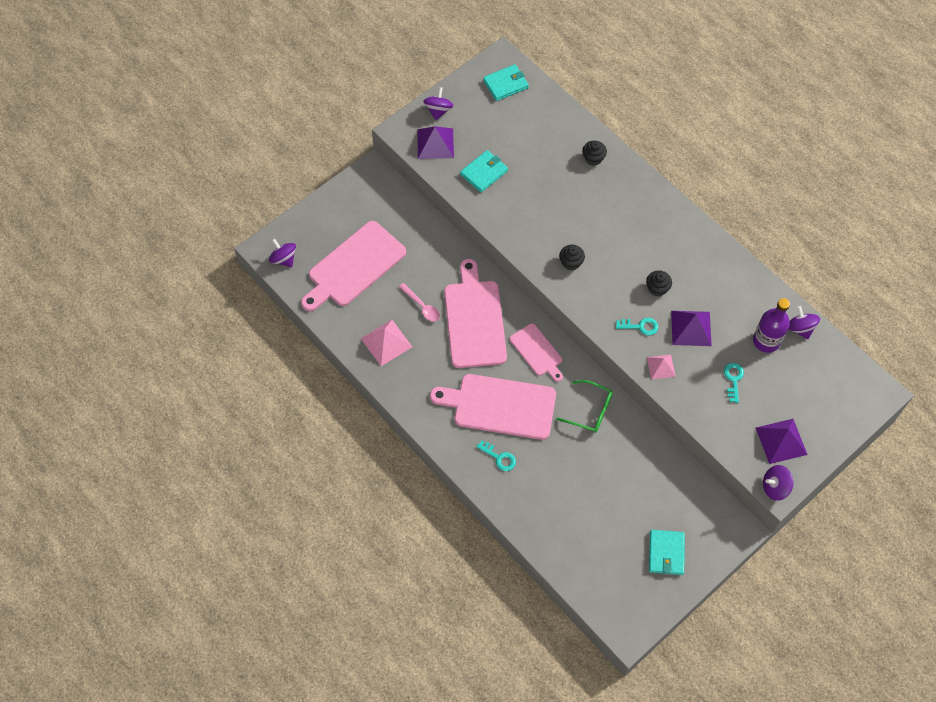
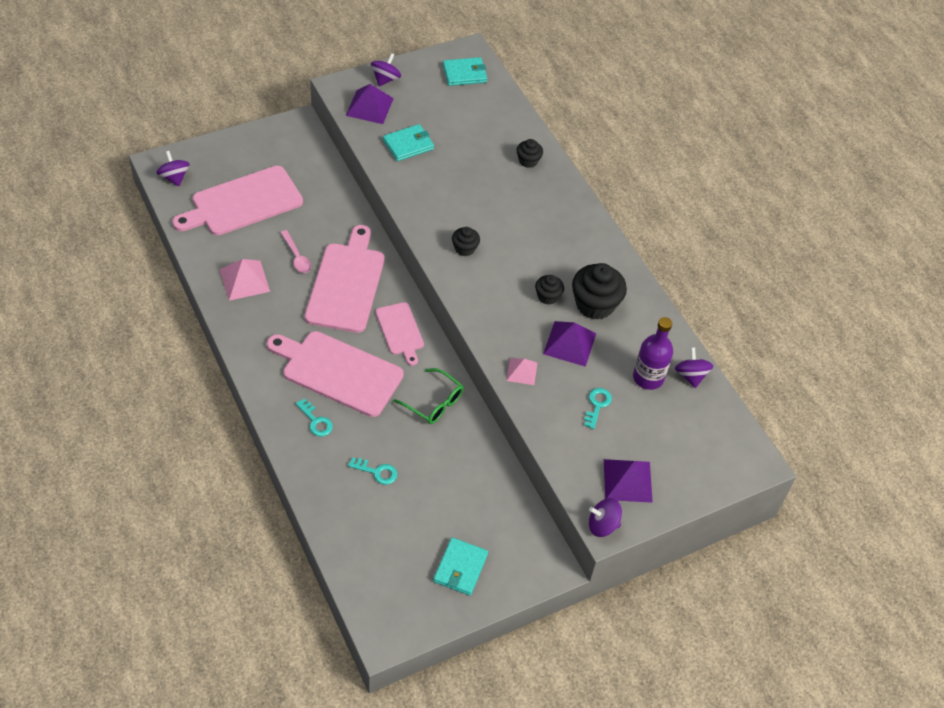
camera: 10 degrees right, 10 degrees down
turquoise key [616,318,659,335] -> turquoise key moved to [348,457,397,485]
none -> black cupcake [572,263,627,320]

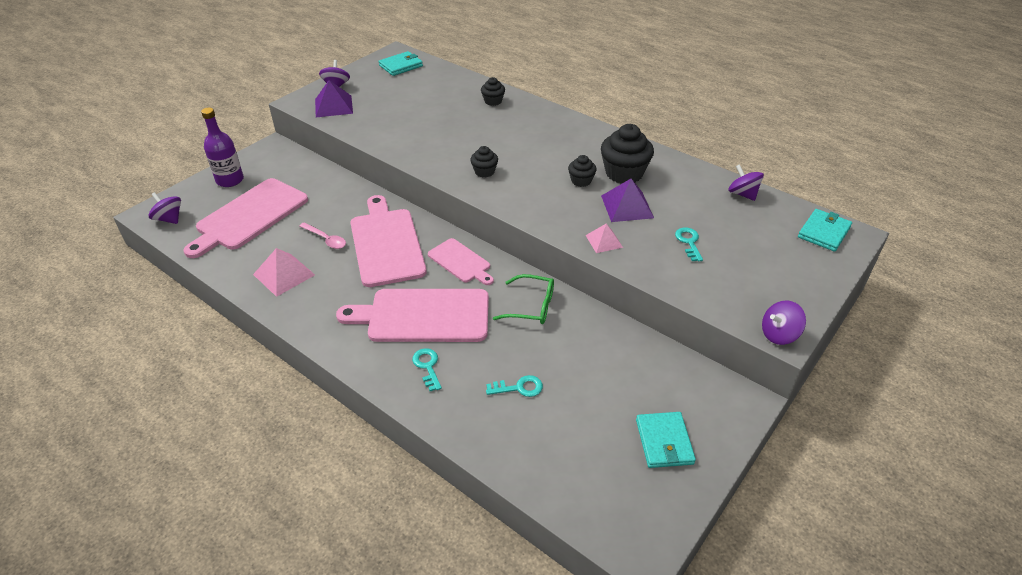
camera: 20 degrees left, 10 degrees down
turquoise key [296,399,333,437] -> turquoise key turned 135 degrees counterclockwise [412,348,442,391]
turquoise wallet [383,124,434,161] -> turquoise wallet moved to [798,209,852,252]
purple pyramid [604,459,653,503] -> none
purple bottle [633,317,673,390] -> purple bottle moved to [201,108,244,187]

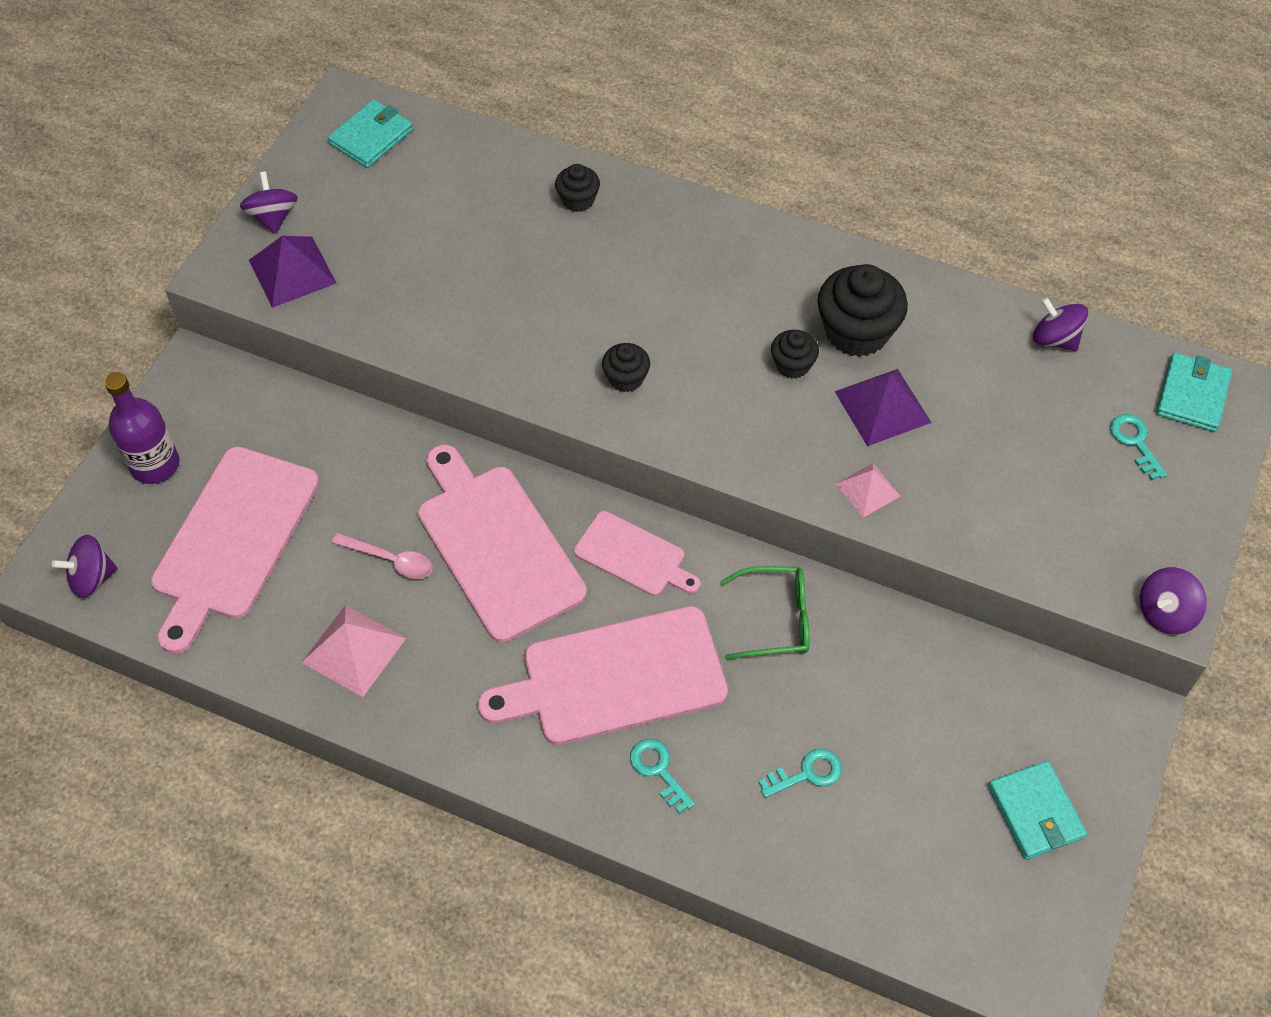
camera: 15 degrees left, 15 degrees up
purple spinning top [148,192,181,224] -> purple spinning top turned 45 degrees counterclockwise [52,535,118,598]
turquoise key [675,228,703,261] -> turquoise key moved to [1110,414,1167,481]

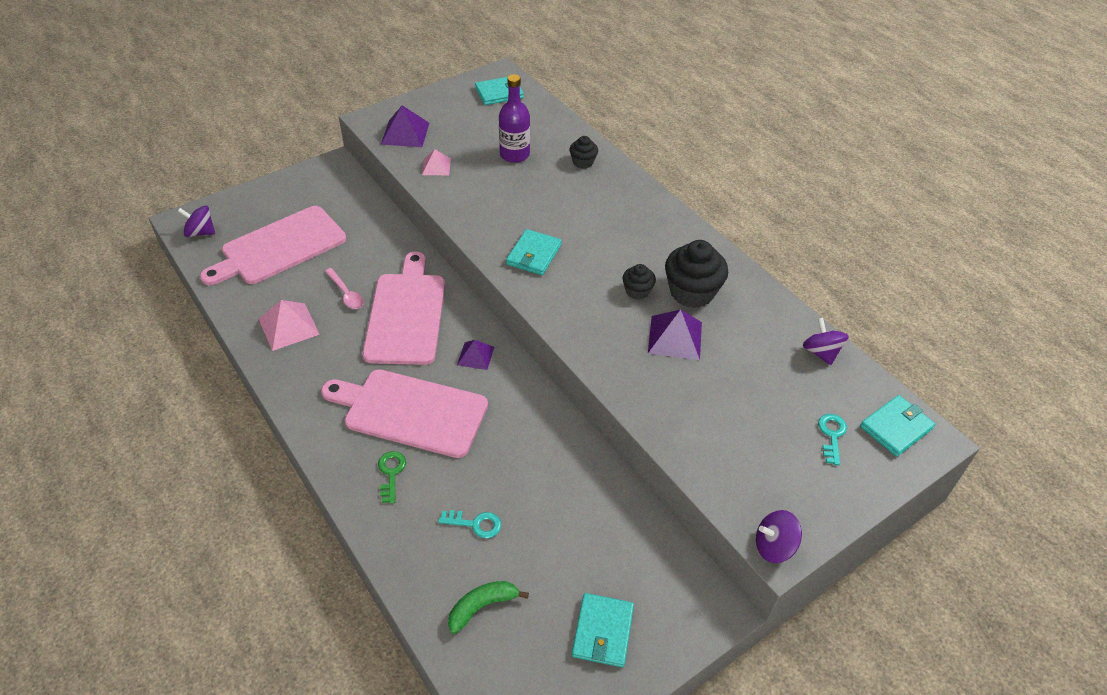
camera: 30 degrees right, 10 degrees down
purple bottle [104,372,180,484] -> purple bottle moved to [499,74,530,163]
purple spinning top [240,171,298,234] -> none
pink cutting board [574,511,700,596] -> purple pyramid [457,340,494,370]
black cupcake [602,343,650,392] -> turquoise wallet [506,229,562,275]
turquoise key [630,739,695,814] -> green key [378,451,406,504]
green glasses [720,566,810,660] -> none
pink pyramid [836,463,900,518] -> pink pyramid moved to [422,149,451,175]
none -> green banana [448,581,529,634]

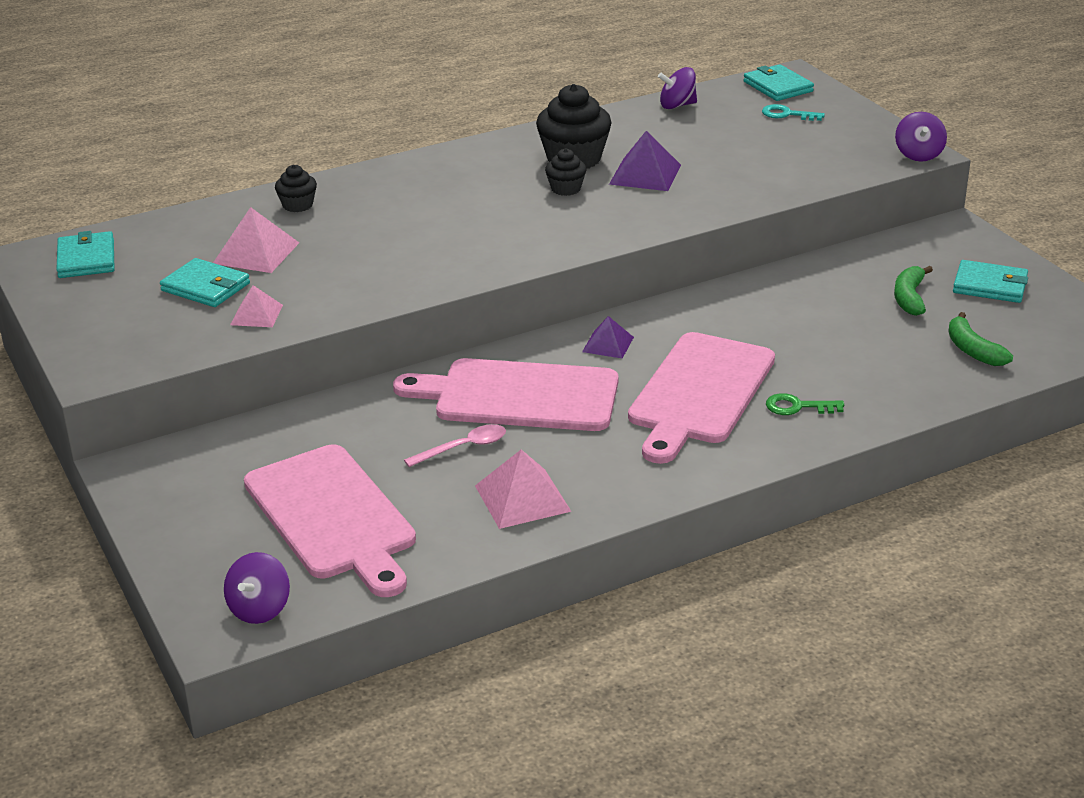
camera: 80 degrees left, 15 degrees down
purple pyramid [381,105,429,147] -> none
turquoise key [438,510,501,538] -> none
purple bottle [499,74,530,163] -> pink pyramid [213,207,299,273]
turquoise wallet [506,229,562,275] -> turquoise wallet moved to [160,258,250,307]
none -> green banana [894,266,933,316]

